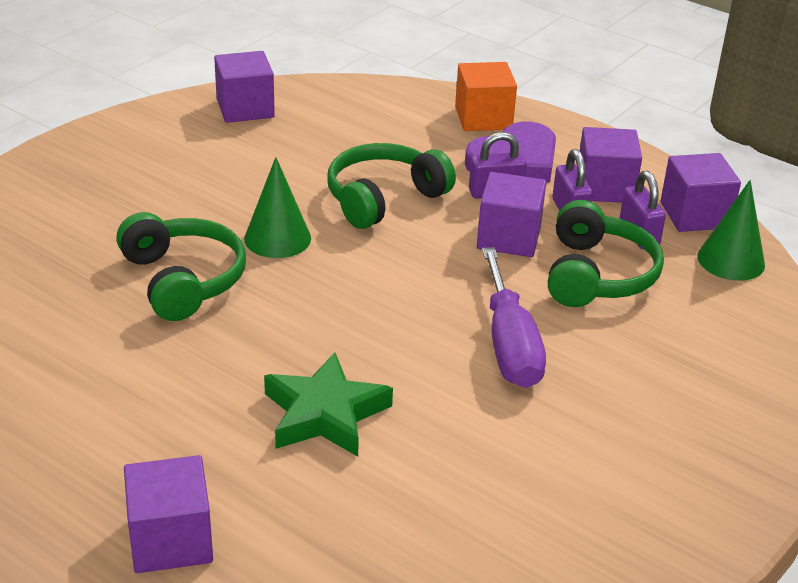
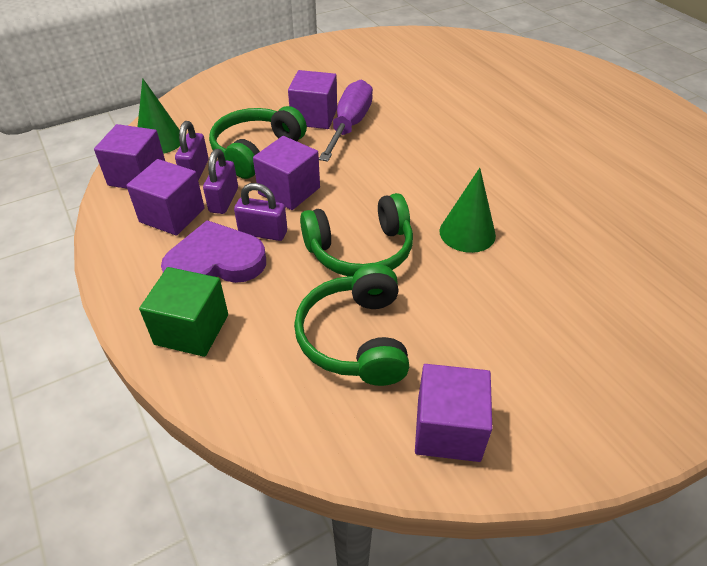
camera: 155 degrees left, 10 degrees up
green headphones [116,212,246,321] -> green headphones moved to [294,264,409,386]
purple cube [124,455,213,573] -> purple cube moved to [288,70,337,129]
green star [264,352,393,457] -> none
orange cube [455,62,517,131] -> green cube [139,267,228,357]

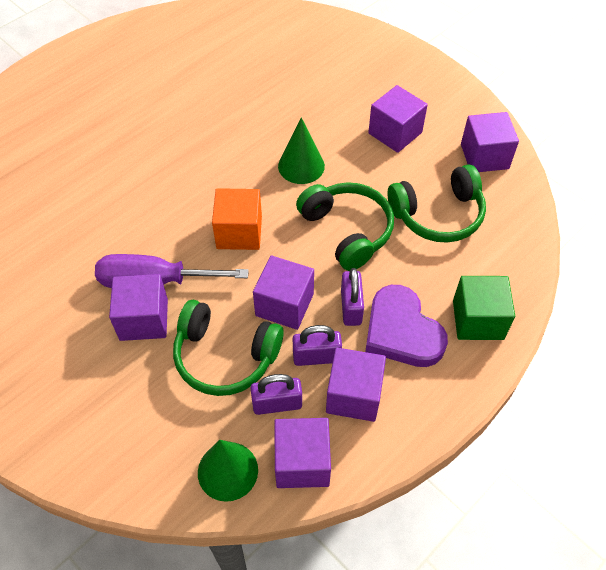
camera: 105 degrees left, 10 degrees up
none -> orange cube [212,188,262,250]
none -> purple cube [368,85,428,153]

